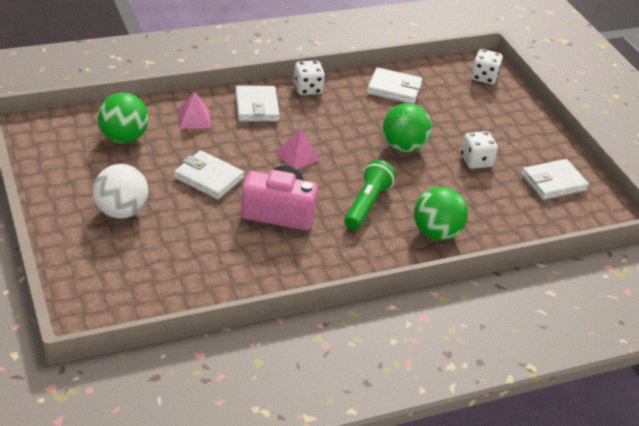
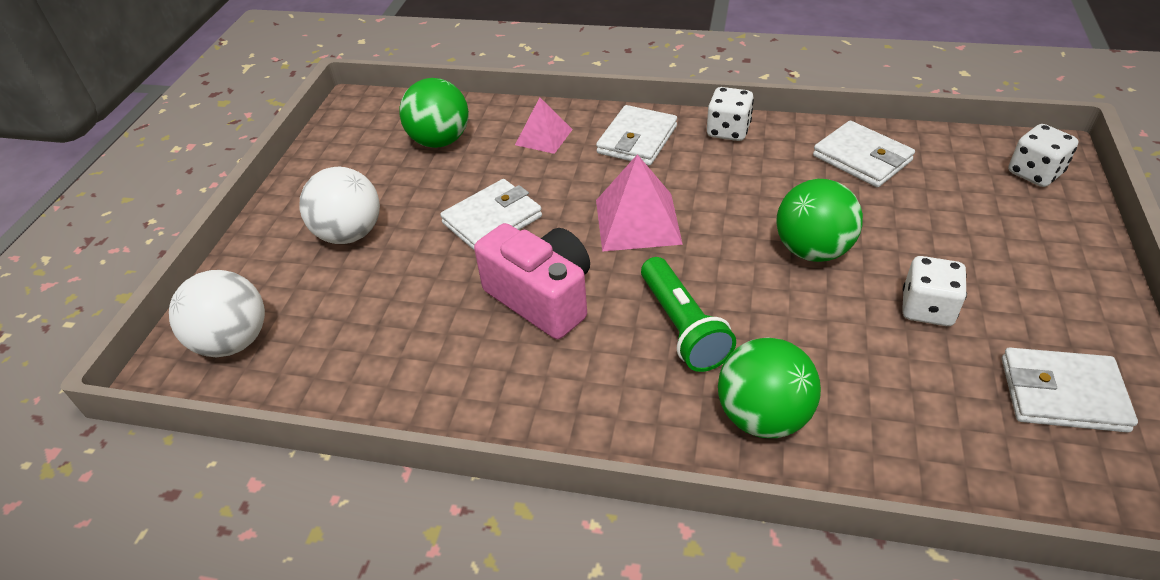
camera: 40 degrees right, 5 degrees up
white wallet [174,150,244,199] -> white wallet turned 75 degrees clockwise [440,179,542,250]
pink pyramid [276,129,320,169] -> pink pyramid [596,154,683,252], size x1.57
green flashlight [344,160,396,230] -> green flashlight turned 105 degrees clockwise [641,257,736,372]
none -> white ball [169,270,265,357]

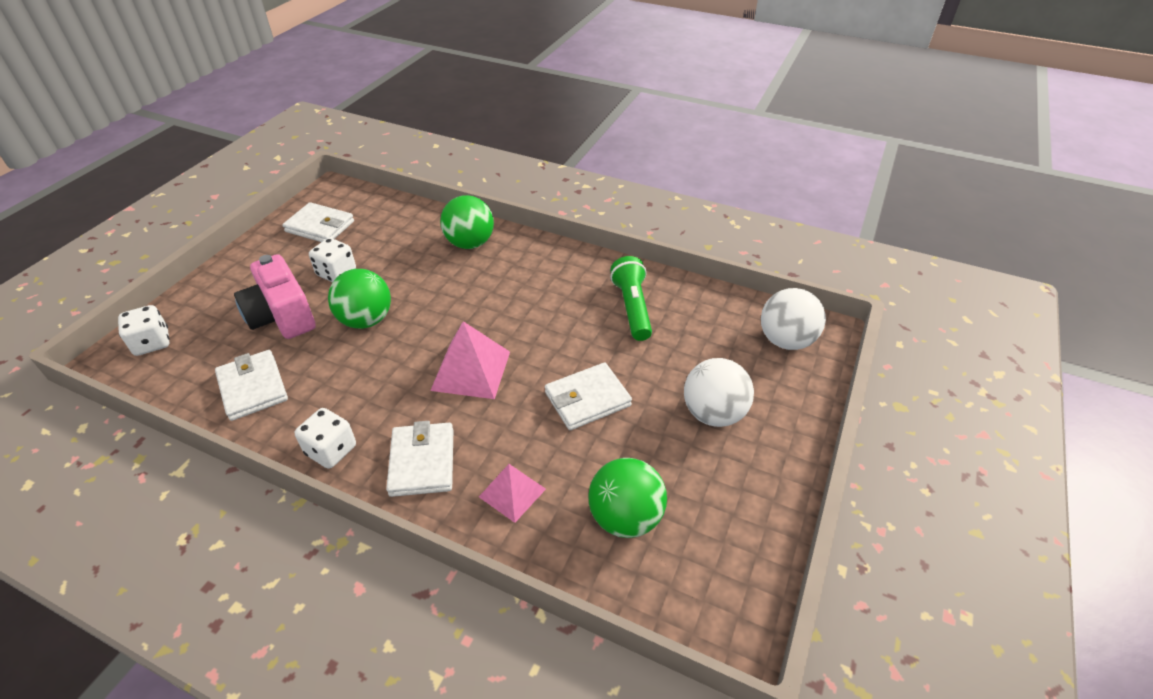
camera: 170 degrees left, 0 degrees up
pink camera [474,223,590,339] -> pink camera moved to [234,254,316,339]
white wallet [596,105,677,165] -> white wallet turned 45 degrees counterclockwise [386,421,453,497]
green flashlight [641,257,736,372] -> green flashlight moved to [610,256,652,341]

